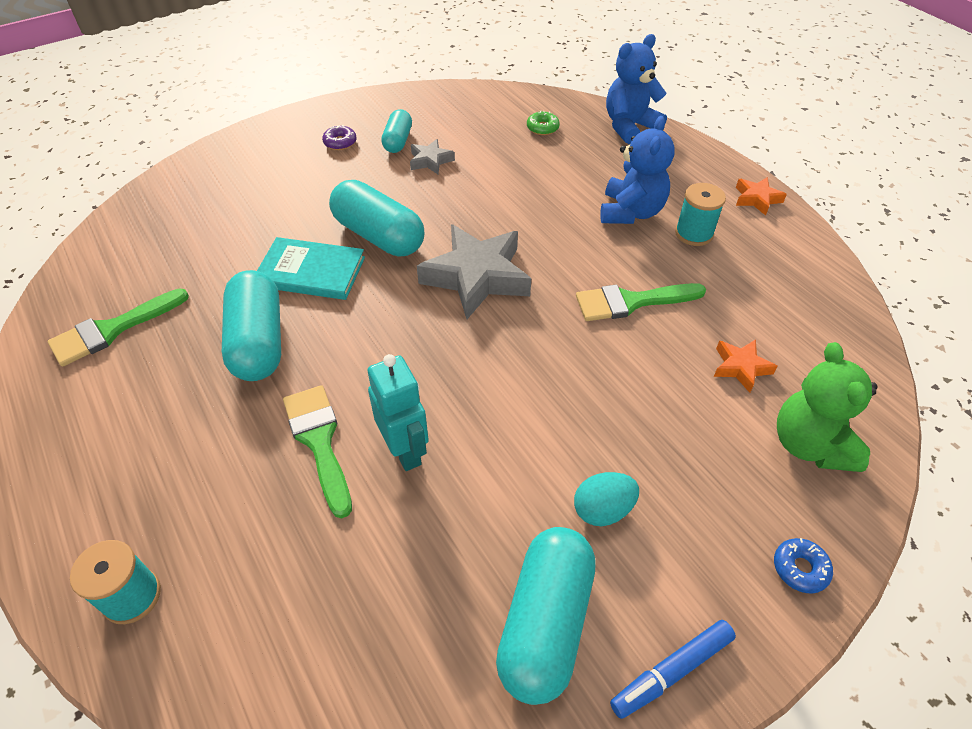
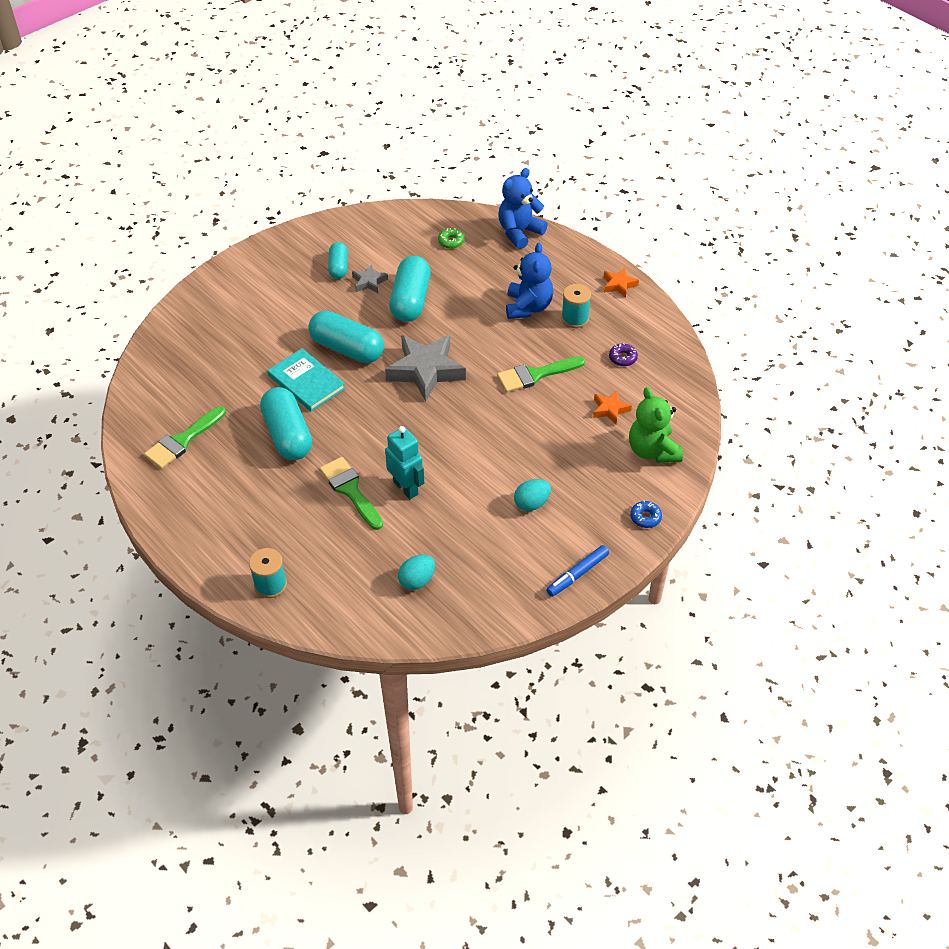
camera: 10 degrees left, 0 degrees up
turquoise book [257,237,365,300] -> turquoise book turned 45 degrees clockwise [268,348,346,411]
purple donut [322,125,356,150] -> purple donut moved to [609,343,638,366]
turquoise capsule [496,527,596,705] -> turquoise capsule moved to [389,256,430,322]
none -> turquoise egg [398,554,435,590]

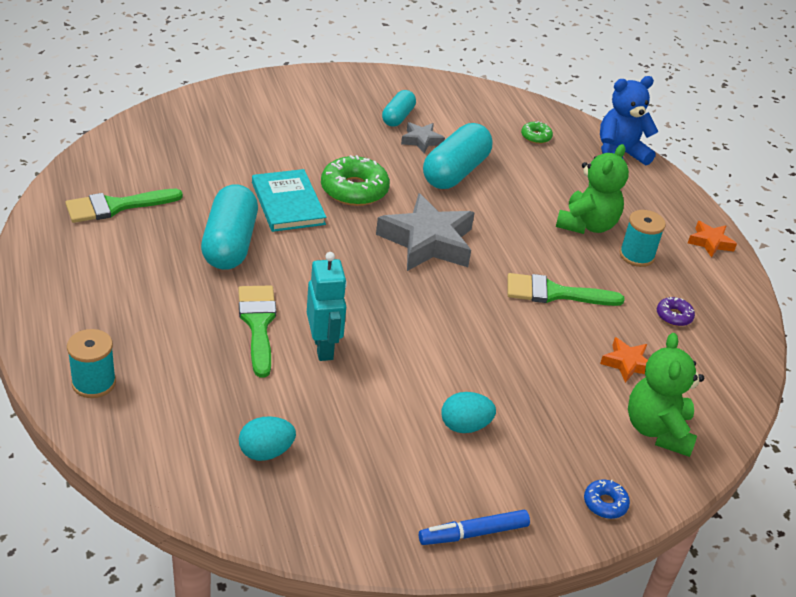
camera: 20 degrees right, 10 degrees down
turquoise capsule [308,311,384,363] -> green donut [321,155,390,206]
blue teddy bear [506,243,553,319] -> green teddy bear [556,144,629,234]

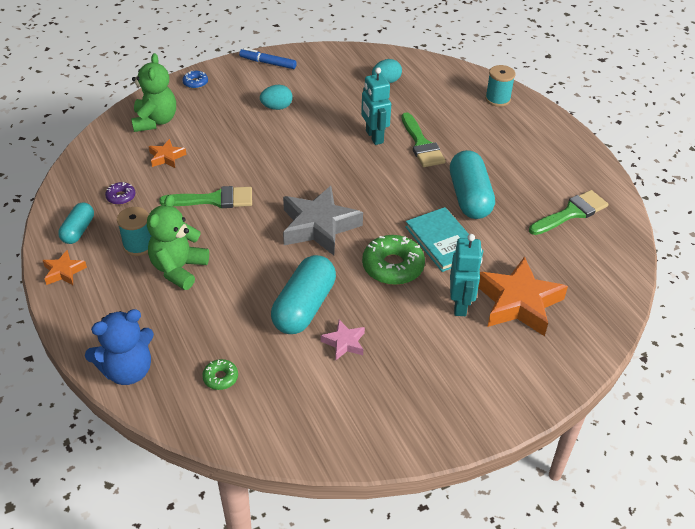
camera: 175 degrees right, 5 degrees up
turquoise capsule [382,90,416,127] -> turquoise capsule moved to [58,203,94,244]
grey star [401,122,445,154] -> pink star [321,320,365,360]
blue marker [419,510,530,545] -> blue marker turned 135 degrees counterclockwise [239,48,297,69]
none -> turquoise robot [450,234,483,316]
none -> orange star [478,256,568,336]

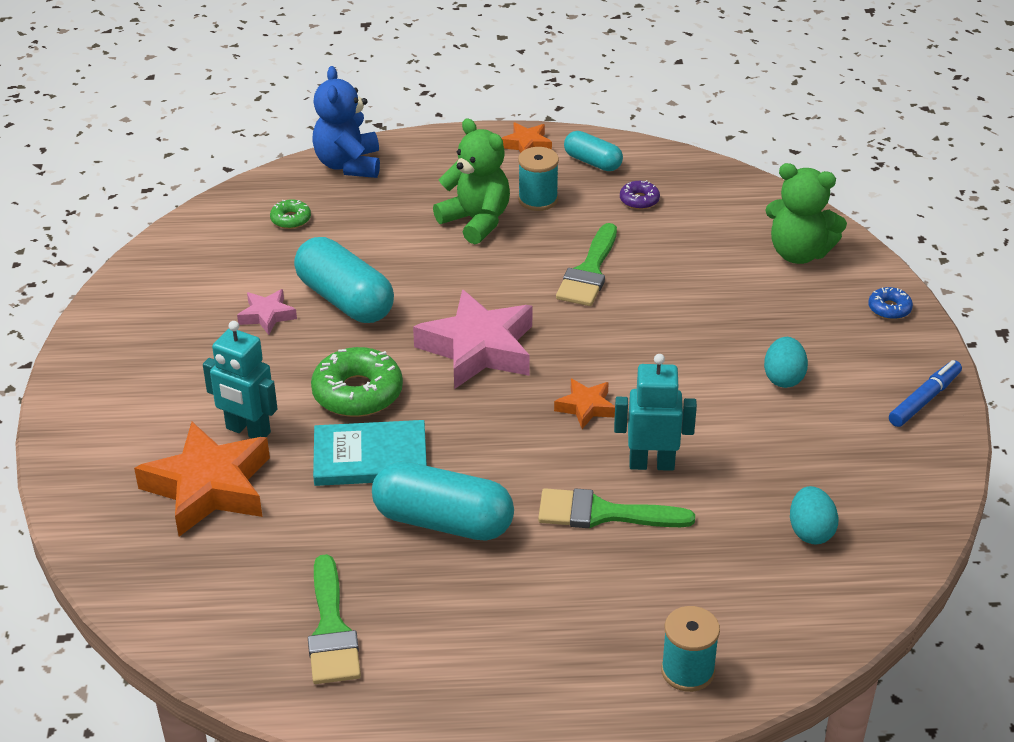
camera: 115 degrees right, 5 degrees down
orange star [149,139,186,168] -> orange star moved to [554,379,615,429]
grey star [283,186,363,255] -> pink star [413,289,532,389]

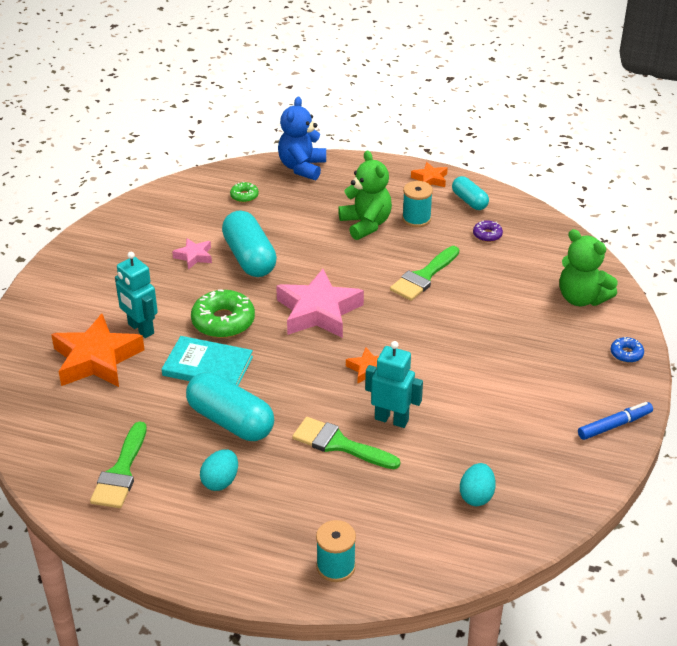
camera: 20 degrees right, 0 degrees up
turquoise egg [764,337,808,388] -> turquoise egg moved to [200,449,238,491]

